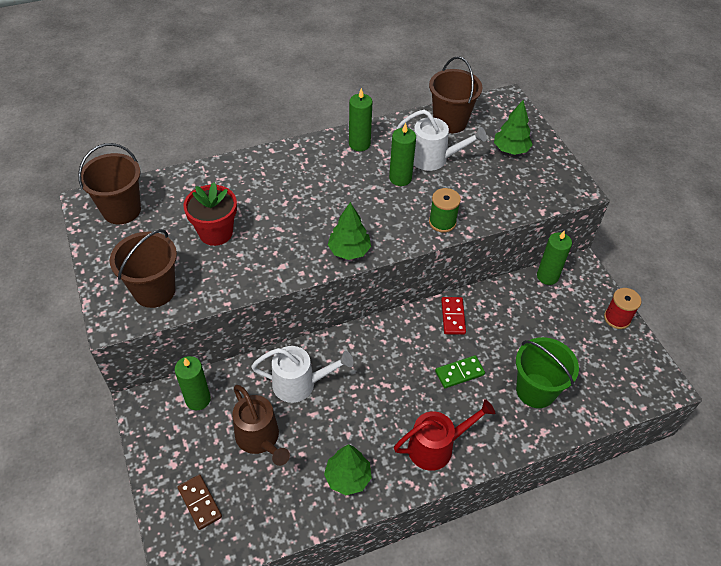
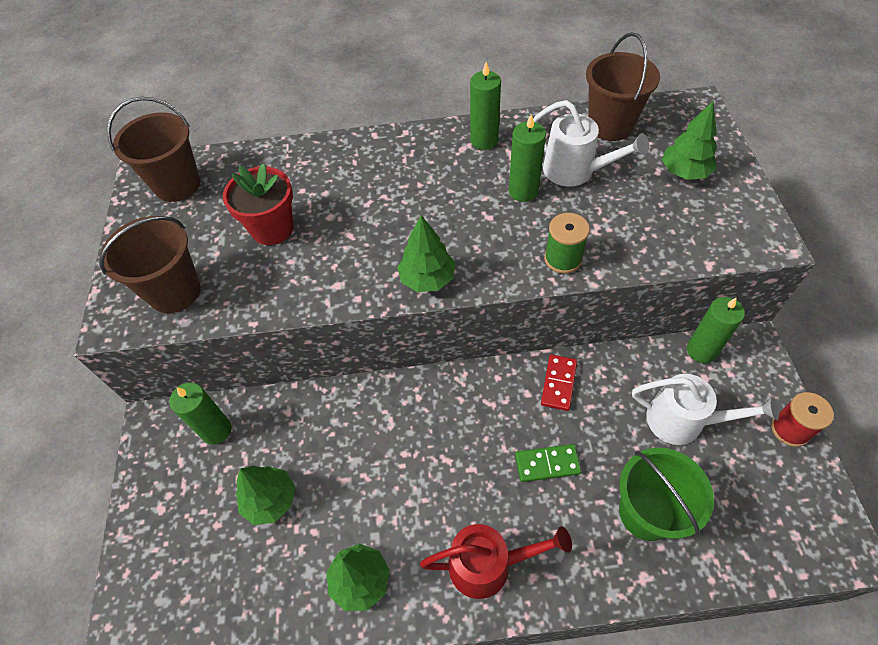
camera: 20 degrees right, 5 degrees up
brown domino [177,474,222,530] -> none
brown watering can [232,385,290,466] -> green tree [236,466,295,525]
white watering can [251,346,353,403] -> white watering can moved to [632,374,779,445]

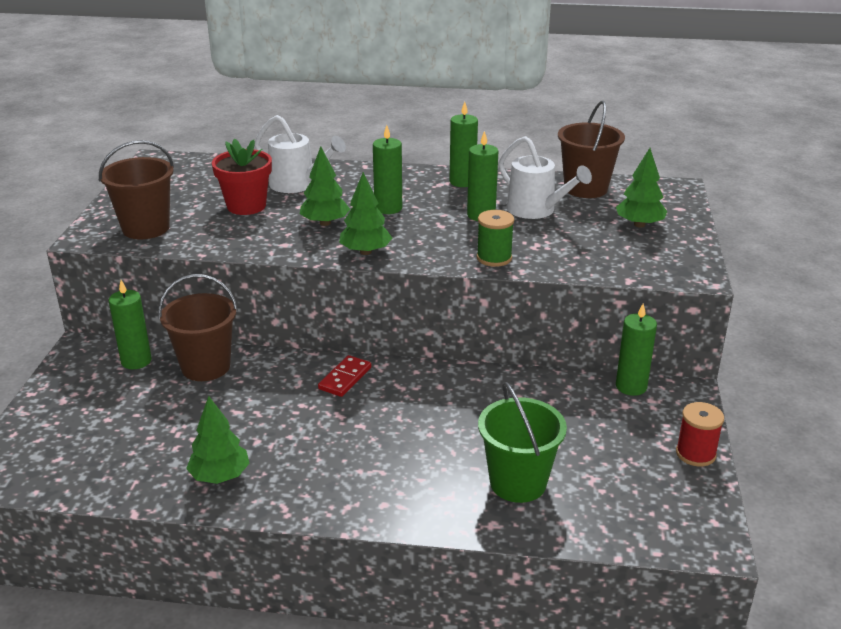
camera: 10 degrees right, 25 degrees down
brown bucket [107,97,200,202] -> brown bucket moved to [158,274,238,381]
green tree [236,466,295,525] -> green tree moved to [300,147,350,226]
red watering can [420,524,572,599] -> none
green domino [515,444,581,482] -> none
red domino [541,354,577,411] -> red domino moved to [318,355,371,397]
white watering can [632,374,779,445] -> white watering can moved to [255,115,346,193]
none -> green candle [373,125,402,214]

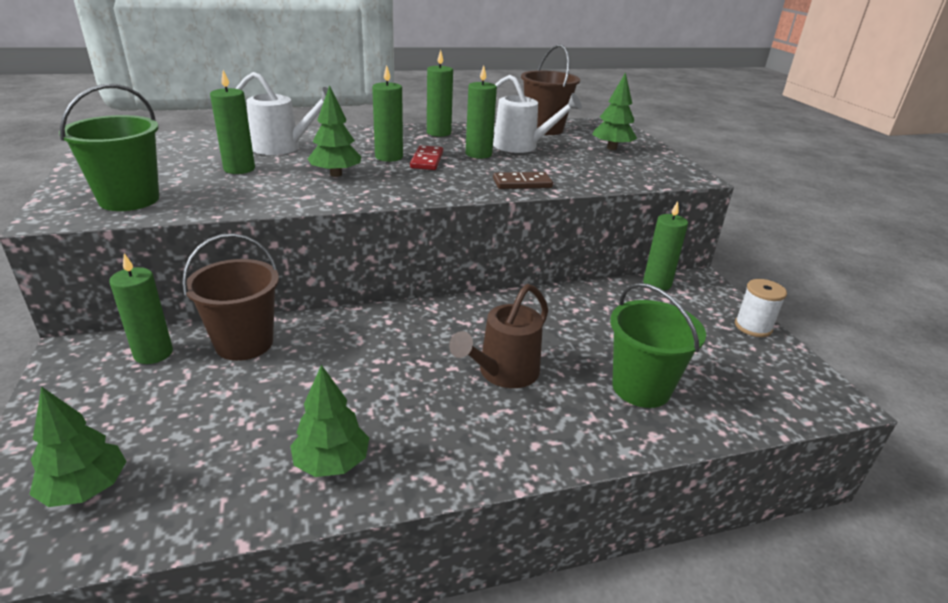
camera: 25 degrees left, 0 degrees up
brown bucket [99,140,174,239] -> green bucket [59,84,159,211]
red flower pot [212,139,272,215] -> green candle [210,70,255,174]
red domino [318,355,371,397] -> red domino moved to [410,145,443,170]
green tree [339,172,392,255] -> green tree moved to [29,386,127,507]
green spool [477,210,514,267] -> brown domino [493,172,553,189]
red spool [676,402,724,467] -> white spool [735,279,787,337]
none -> brown watering can [449,284,548,388]

